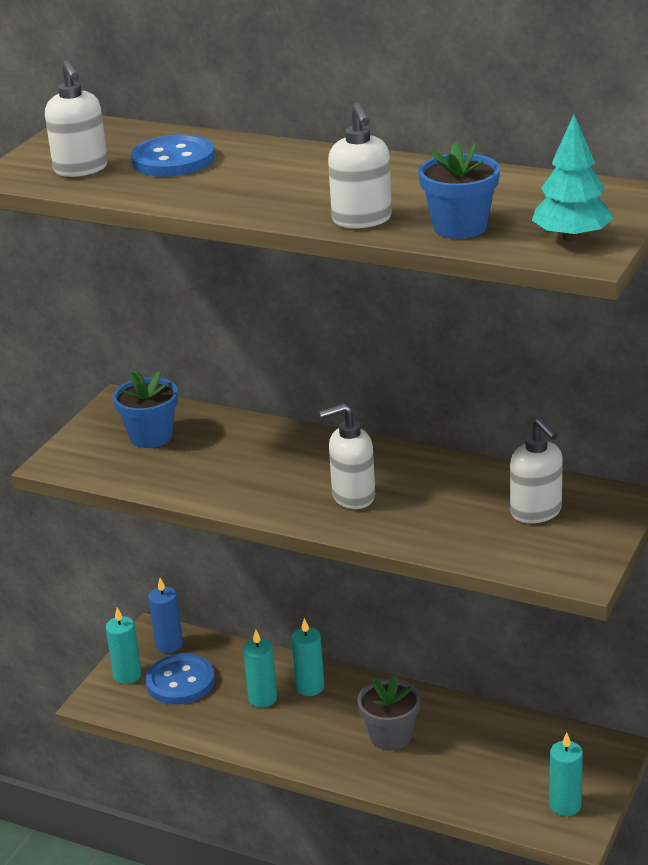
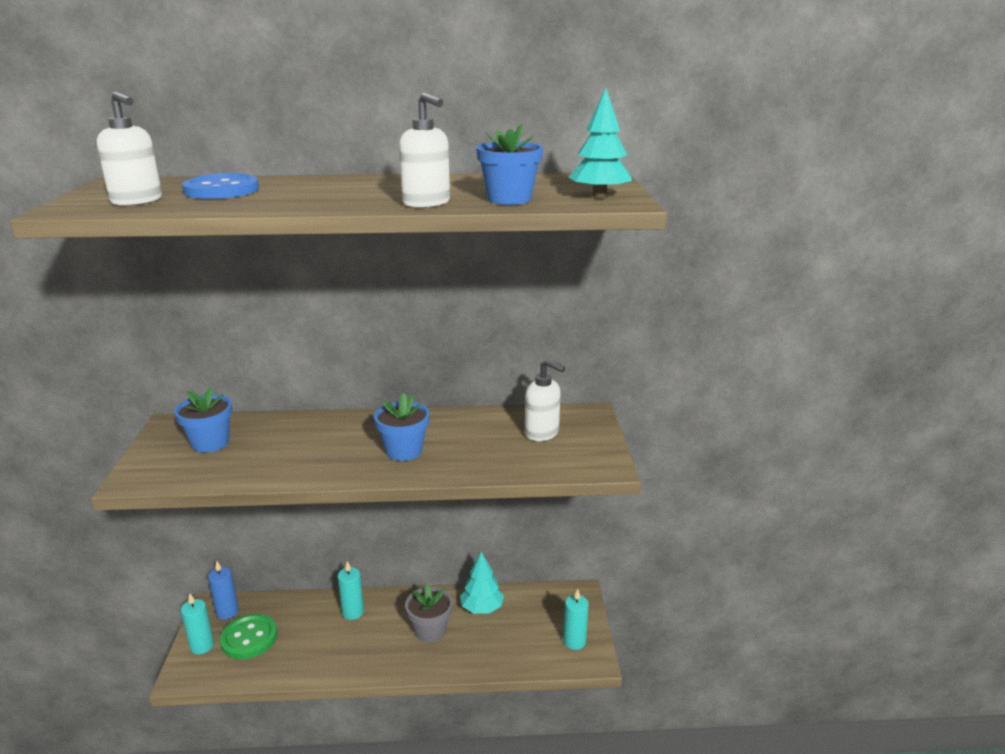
camera: 30 degrees left, 5 degrees down
blue button [146,653,215,705] -> green button [220,614,277,659]
turquoise candle [243,630,277,708] -> none
white soap dispenser [319,403,375,509] -> blue flower pot [374,393,430,461]
none -> turquoise tree [460,552,504,614]

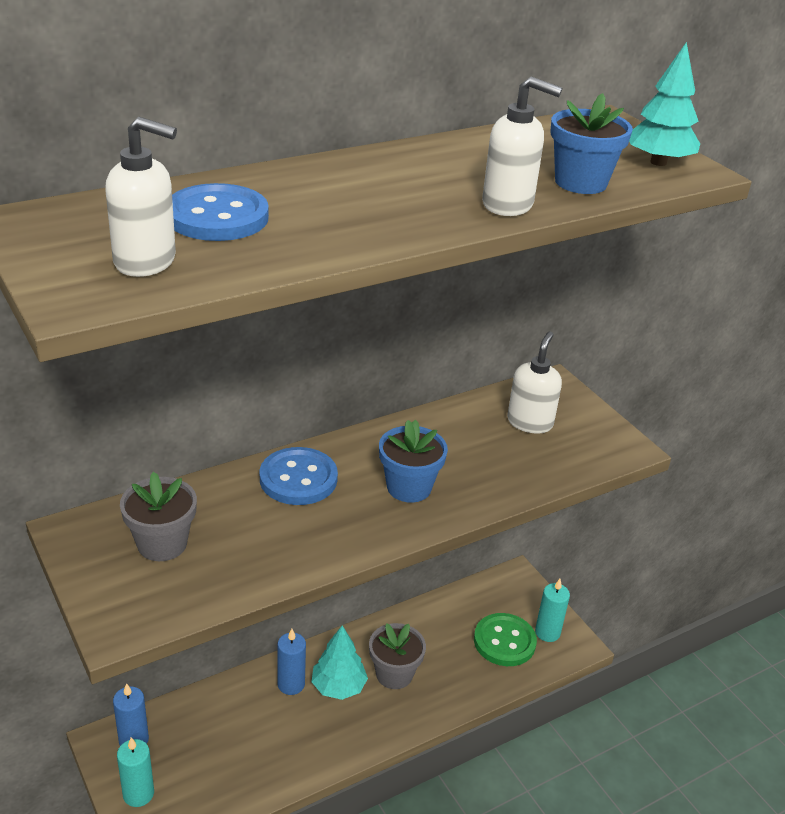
camera: 30 degrees left, 10 degrees up
blue flower pot [174,388,232,453] -> grey flower pot [120,472,197,561]
green button [220,614,277,659] -> green button moved to [474,613,537,666]
turquoise candle [337,561,364,620] -> blue candle [277,629,306,695]
turquoise tree [460,552,504,614] -> turquoise tree moved to [311,625,368,700]
white soap dispenser [525,359,565,441] -> white soap dispenser turned 75 degrees counterclockwise [507,331,562,434]
none -> blue button [260,447,338,505]

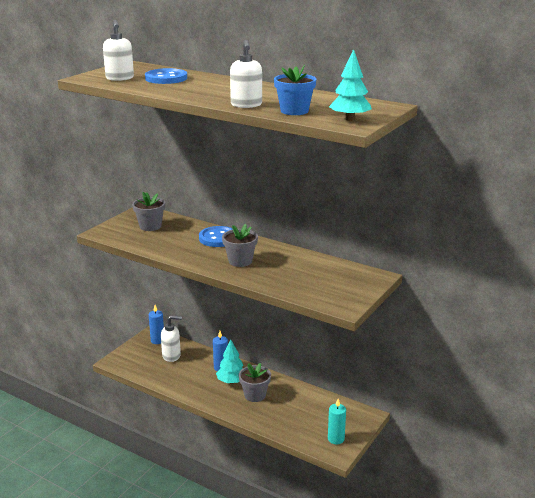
camera: 65 degrees right, 10 degrees down
turquoise candle [117,737,154,807] -> none
blue flower pot [379,420,448,503] -> grey flower pot [222,224,258,267]
green button [474,613,537,666] -> none
white soap dispenser [507,331,562,434] -> white soap dispenser moved to [161,315,182,362]

